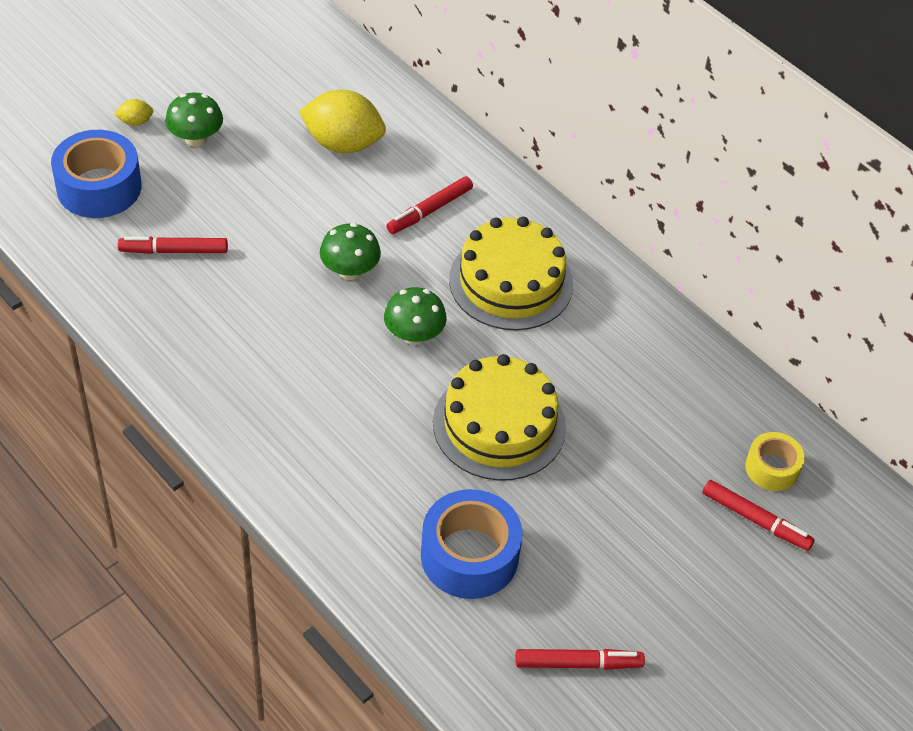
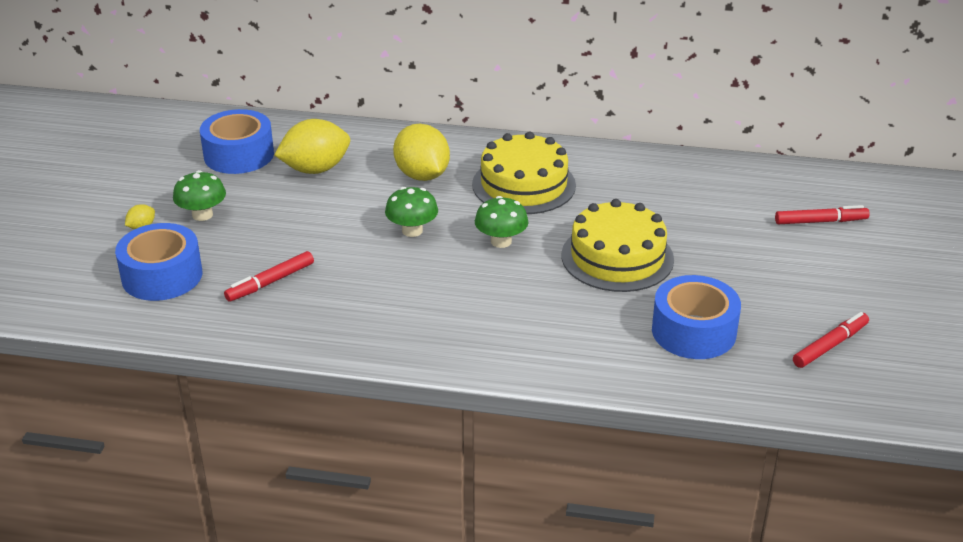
camera: 35 degrees left, 15 degrees down
red marker [387,176,473,234] -> yellow lemon [393,124,450,181]
yellow tape [746,432,805,491] -> none
none -> blue tape [200,109,274,174]

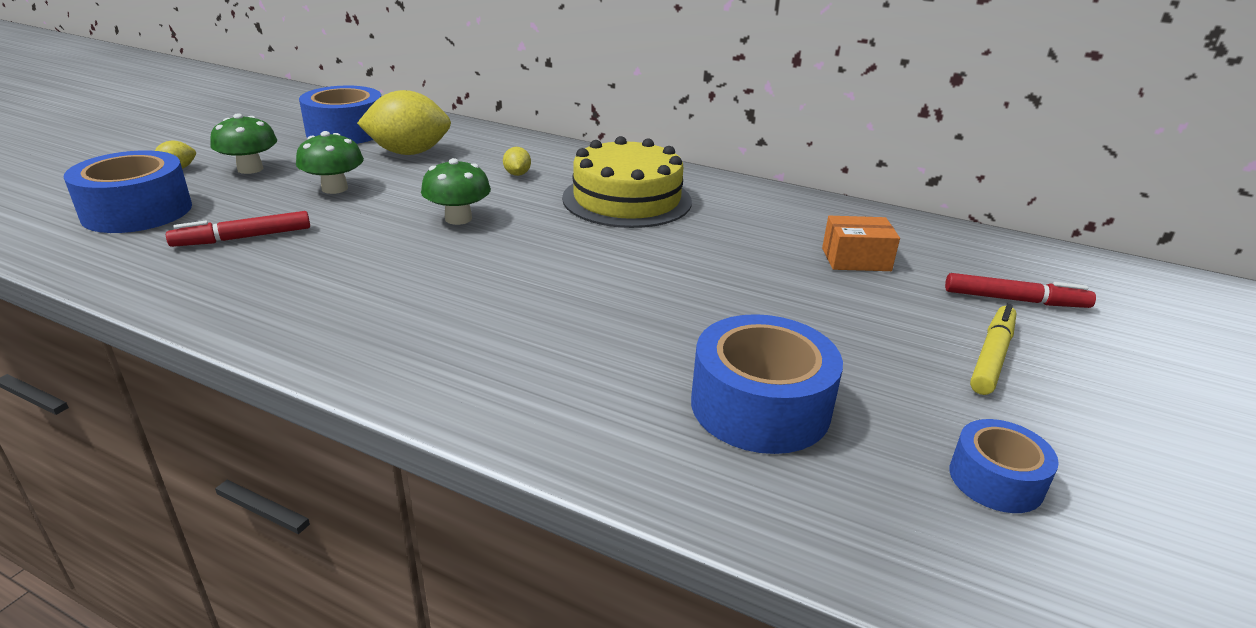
camera: 15 degrees right, 5 degrees down
yellow lemon [393,124,450,181] -> yellow lemon [503,147,531,176], size x0.43
green mushroom [475,196,529,248] -> green mushroom moved to [296,131,364,194]
yellow cake [562,199,674,292] -> none
red marker [793,312,869,368] -> blue tape [950,419,1059,513]
none -> orange box [822,216,900,271]
none -> yellow marker [970,304,1016,395]

